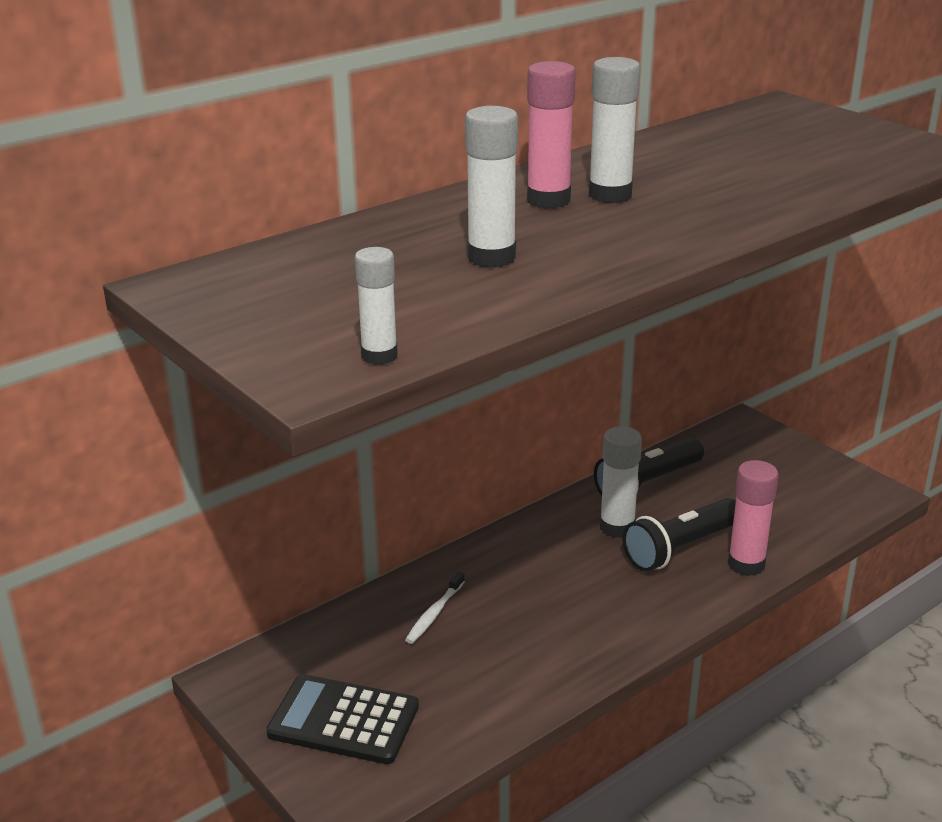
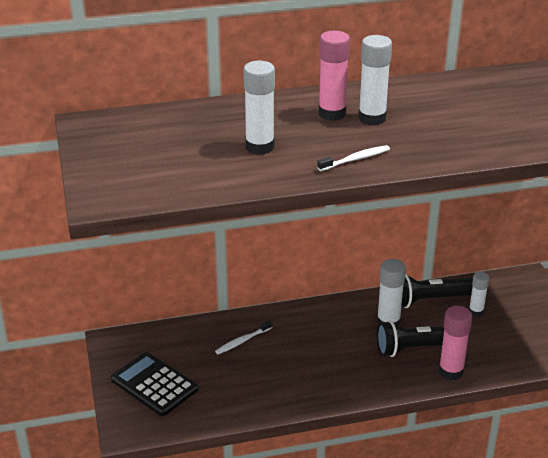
camera: 25 degrees right, 5 degrees up
white glue stick [355,247,398,365] -> white glue stick moved to [469,272,489,317]
none -> white toothbrush [317,145,390,171]

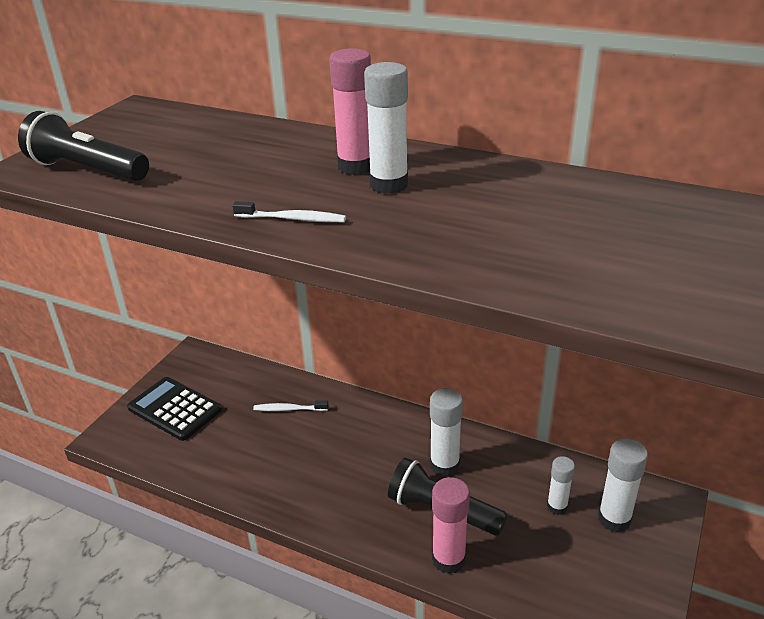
camera: 40 degrees right, 0 degrees up
black calculator [111,352,198,416] -> black calculator turned 45 degrees counterclockwise [127,377,222,441]
white glue stick [243,61,275,155] -> white glue stick moved to [598,438,648,533]
black flashlight [401,274,473,308] -> black flashlight moved to [18,111,149,181]

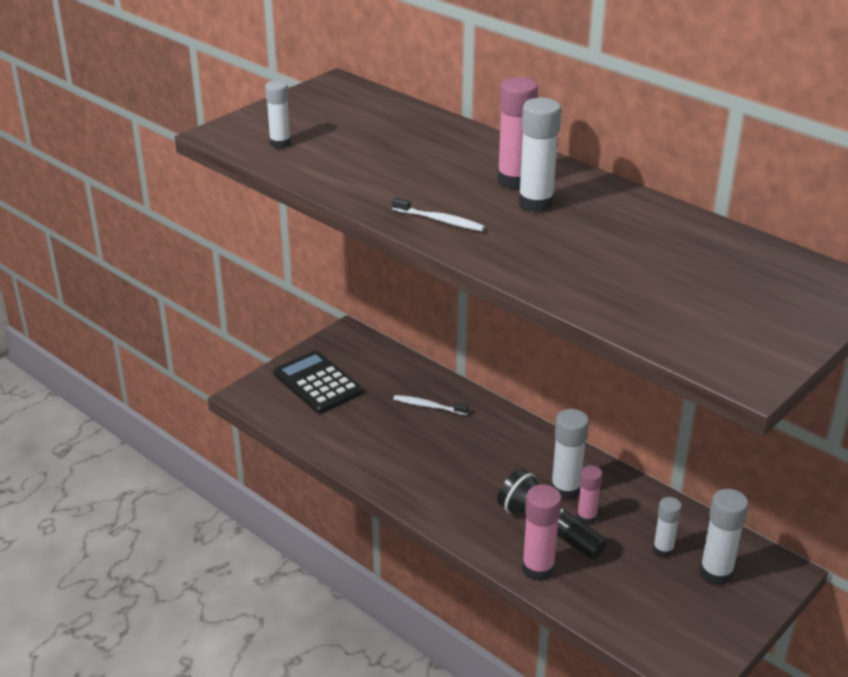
camera: 15 degrees right, 0 degrees up
black flashlight [18,111,149,181] -> white glue stick [265,80,291,149]
none -> pink glue stick [577,466,602,525]

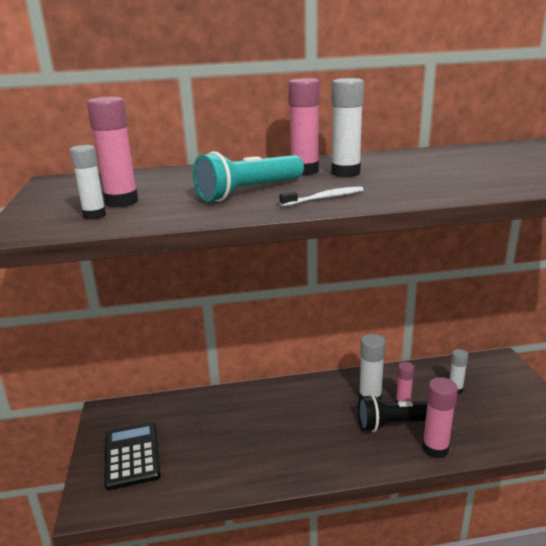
camera: 50 degrees left, 10 degrees down
black calculator [273,350,363,414] -> black calculator turned 75 degrees clockwise [104,422,161,490]
white toothbrush [393,395,469,415] -> none
white glue stick [700,489,749,586] -> none
none -> pink glue stick [87,96,139,207]
none -> turquoise flashlight [193,151,304,202]

